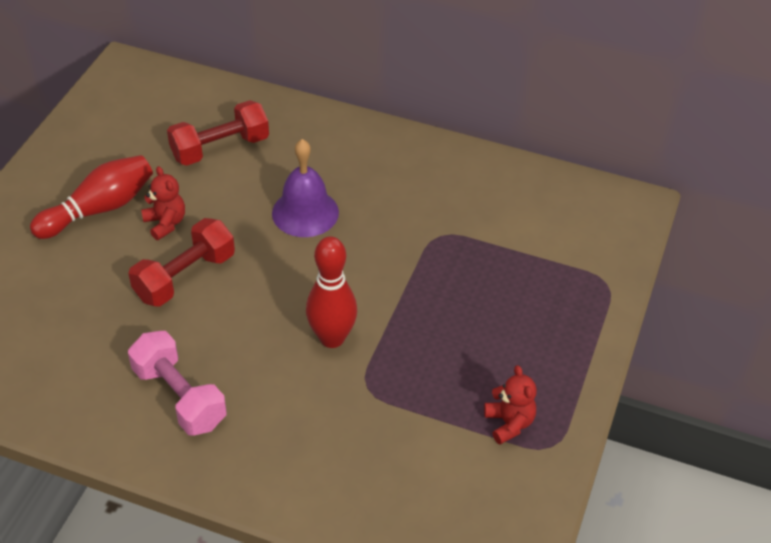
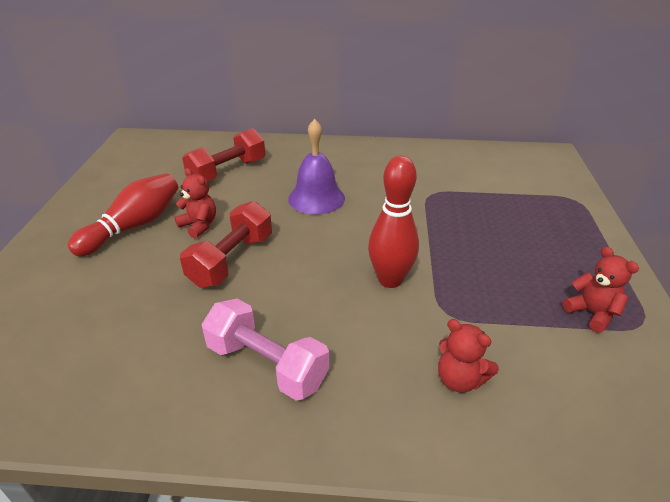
camera: 15 degrees left, 10 degrees down
none -> red teddy bear [438,319,499,393]

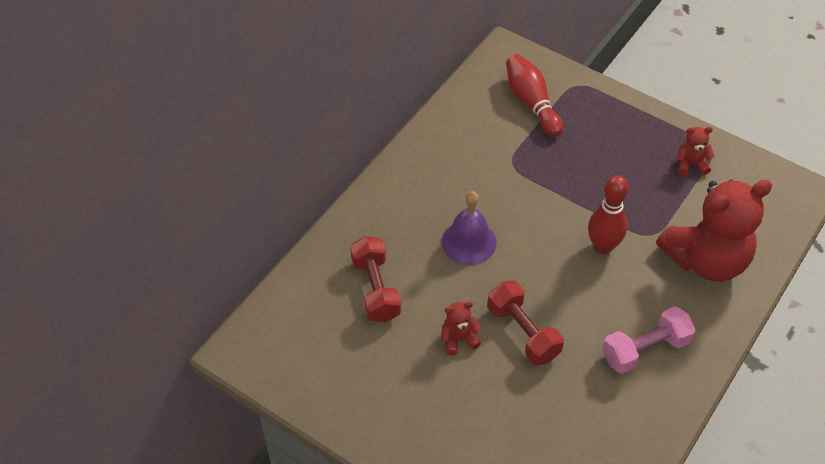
camera: 60 degrees left, 15 degrees up
red bowling pin [68,173,178,256] -> red bowling pin moved to [506,54,563,137]
red teddy bear [438,319,499,393] -> red teddy bear [656,179,773,282], size x2.40

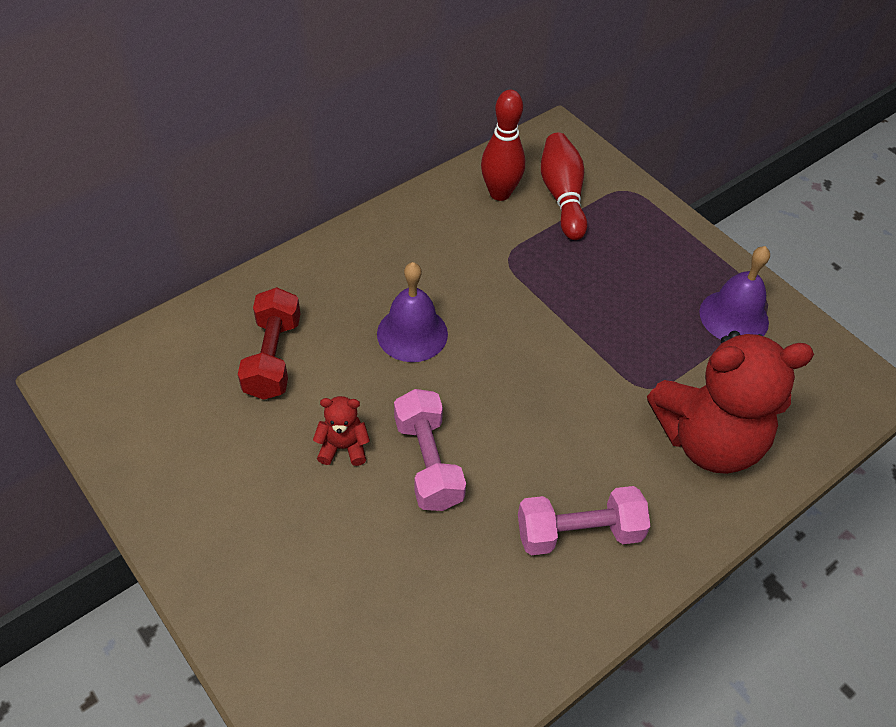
camera: 15 degrees right, 0 degrees up
red dumbbell [488,281,564,365] -> pink dumbbell [394,389,466,511]
red bowling pin [588,175,629,255] -> red bowling pin moved to [481,90,525,201]
red teddy bear [677,127,715,176] -> purple bell [700,246,770,339]

